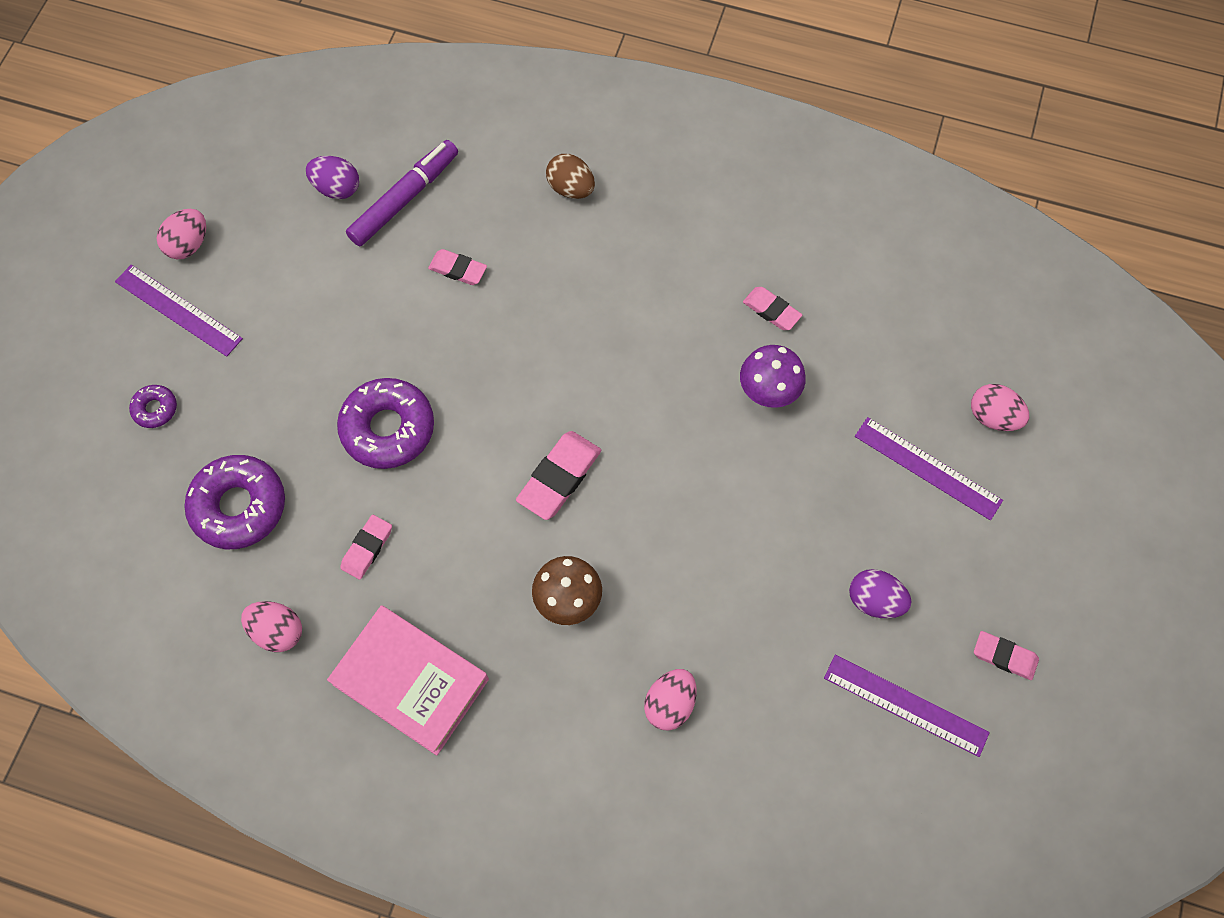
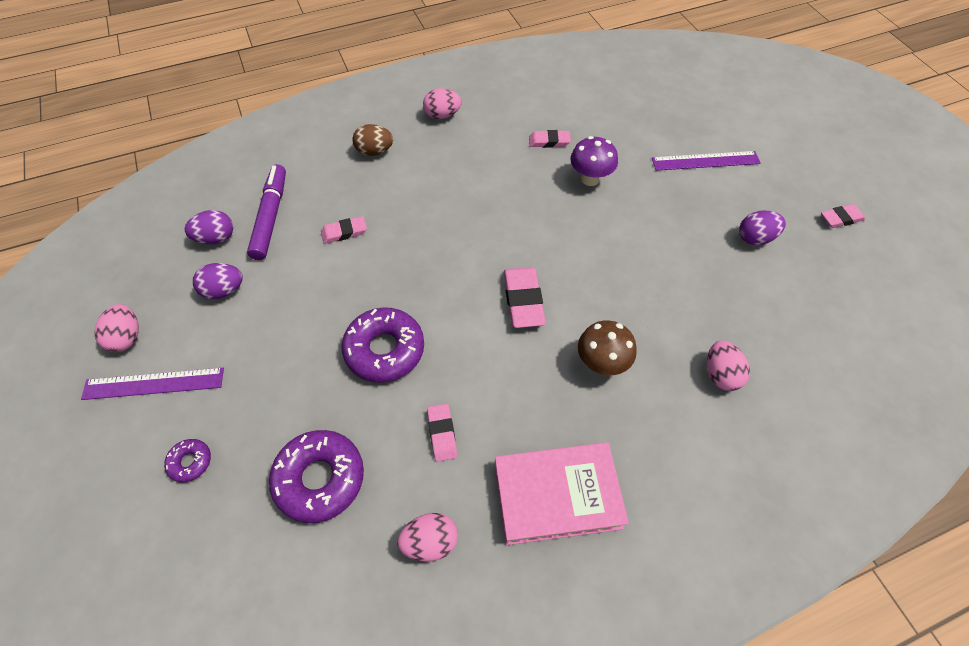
camera: 40 degrees left, 10 degrees down
purple ruler [824,655,990,757] -> none
pink egg [971,384,1029,431] -> pink egg moved to [423,88,462,119]
none -> purple egg [193,263,243,299]

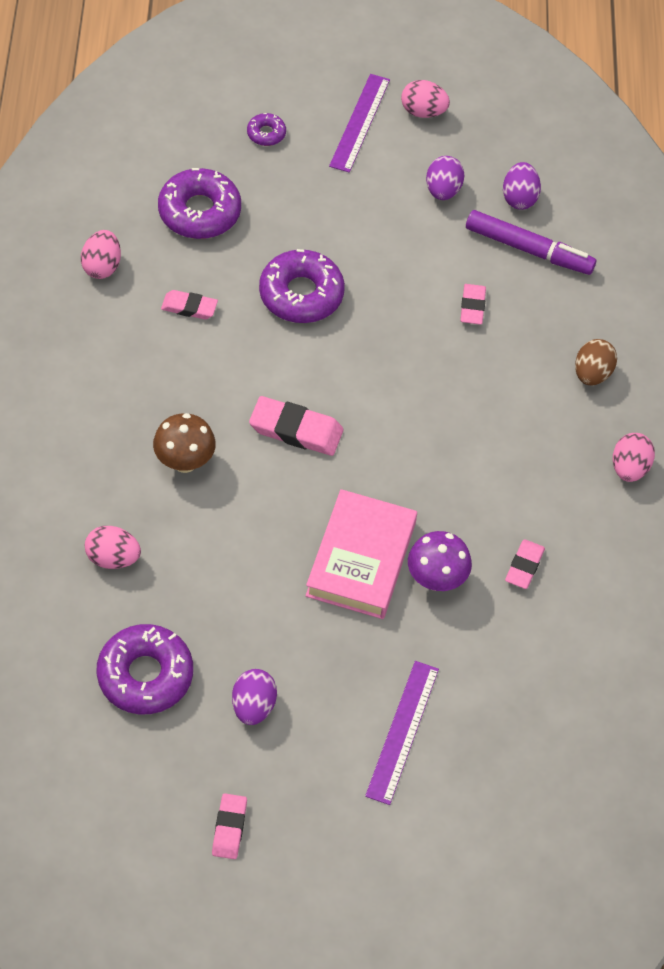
camera: 110 degrees right, 0 degrees up
pink book [495,442,629,545] -> pink book moved to [305,489,417,619]
none -> purple donut [96,624,193,714]

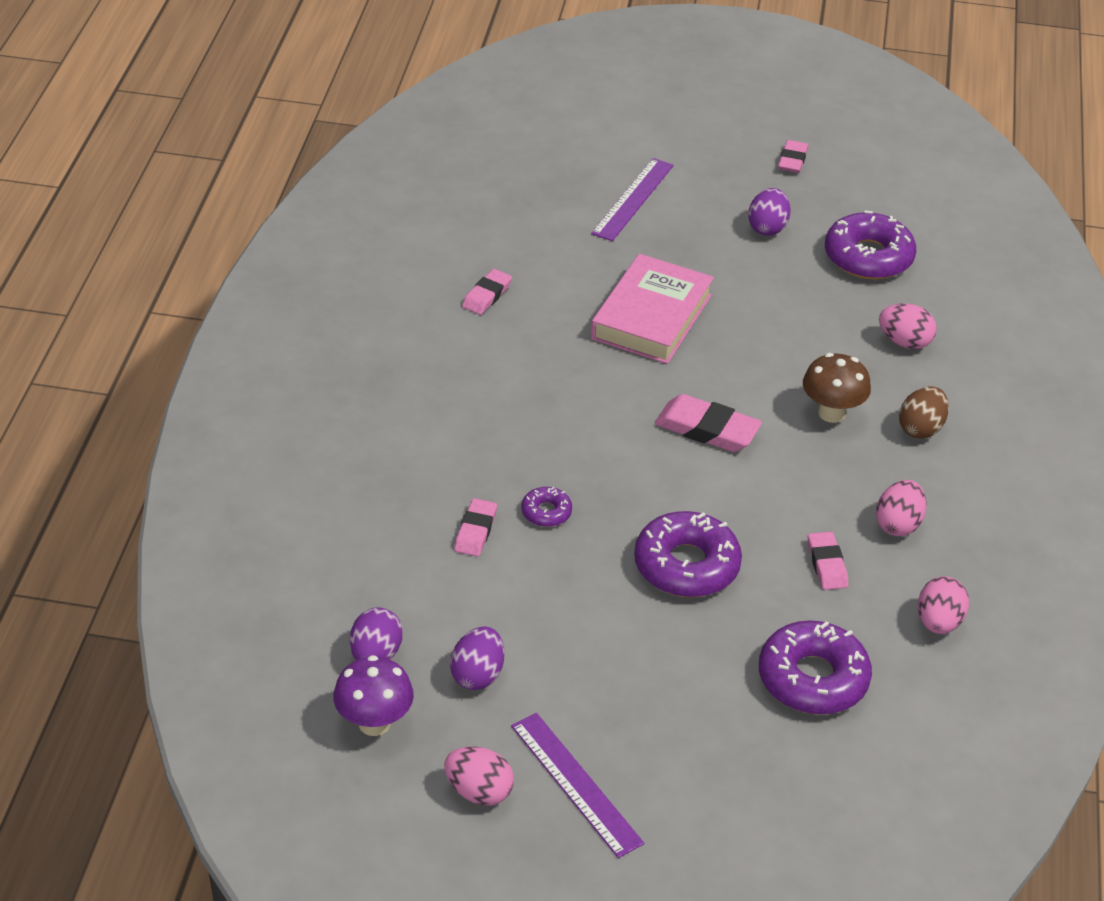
camera: 170 degrees left, 15 degrees down
pink eraser [161,290,218,320] -> pink eraser turned 60 degrees clockwise [808,532,848,590]
purple donut [247,113,286,146] -> purple donut moved to [521,487,572,527]
purple ruler [329,74,390,173] -> purple ruler turned 60 degrees counterclockwise [511,713,644,858]
purple mushroom [408,531,472,591] -> purple mushroom moved to [333,655,414,736]
purple marker [466,210,596,275] -> none
brown egg [575,339,617,385] -> brown egg moved to [899,386,949,439]
pink egg [613,433,655,482] -> pink egg moved to [876,480,927,536]

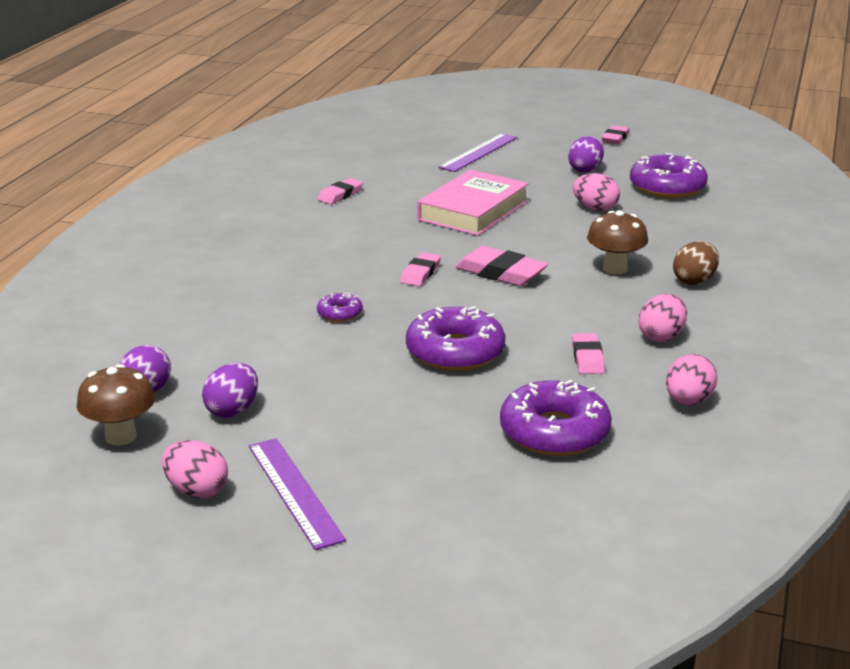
camera: 10 degrees right, 15 degrees down
purple mushroom [333,655,414,736] -> brown mushroom [77,364,155,445]
pink eraser [454,498,497,557] -> pink eraser moved to [400,252,441,286]
pink egg [879,304,937,349] -> pink egg moved to [573,173,620,211]

